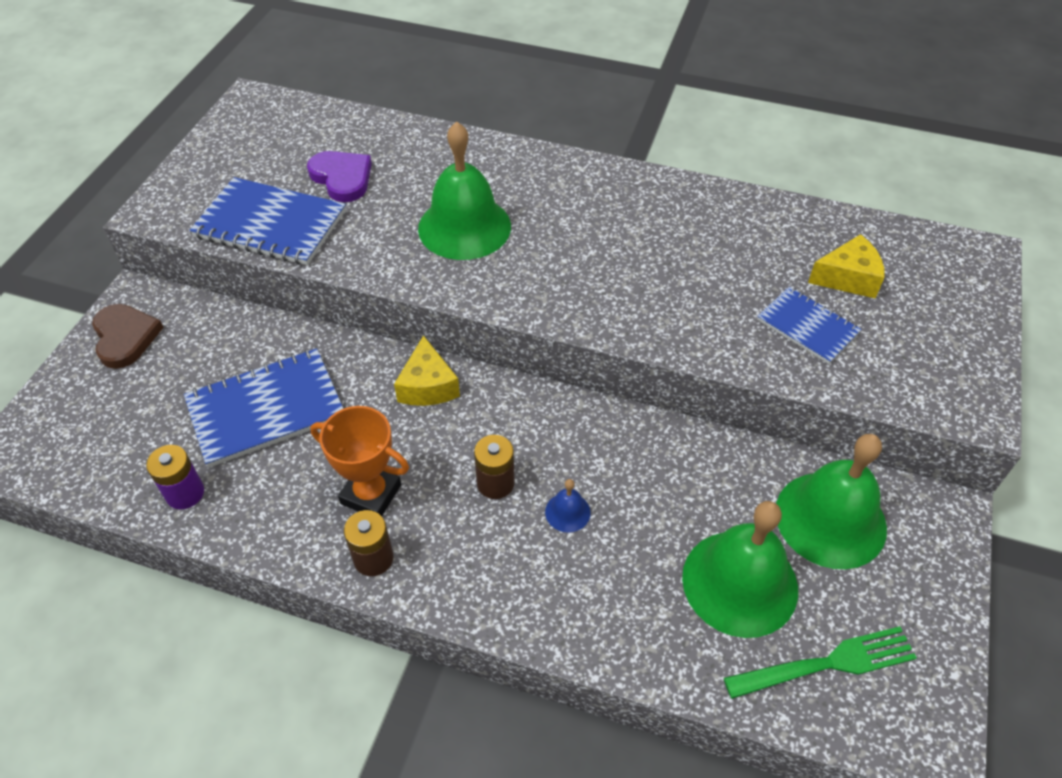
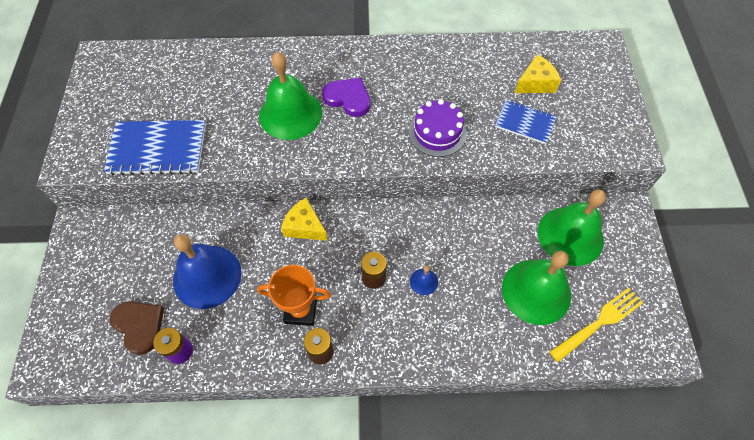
camera: 20 degrees left, 10 degrees up
brown heart [92,304,164,369] -> brown heart moved to [110,301,164,355]
blue notebook [184,348,344,468] -> blue bell [173,234,242,309]
purple heart [307,151,372,202] -> purple heart moved to [322,77,370,117]
yellow cheese [394,335,460,406] -> yellow cheese turned 150 degrees clockwise [281,198,328,241]
green fork [724,626,917,699] -> yellow fork [549,288,643,362]
none -> purple cake [409,99,467,157]

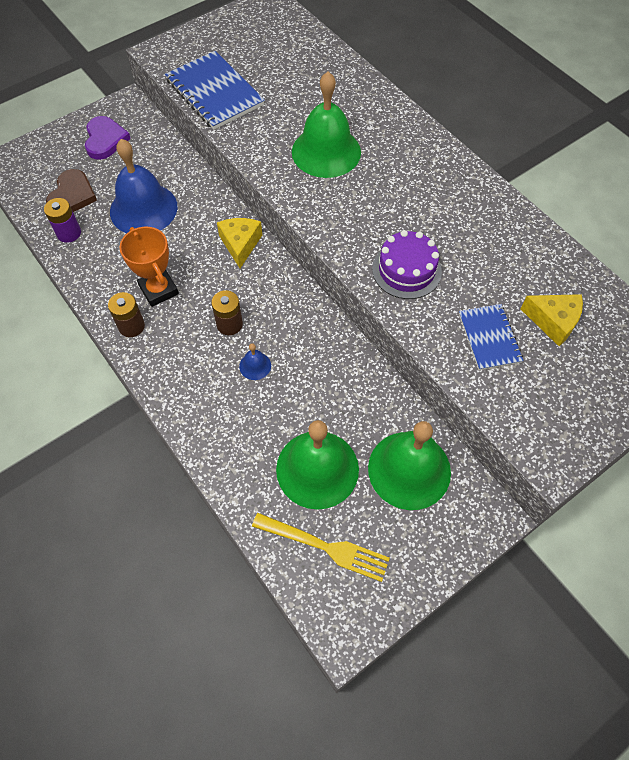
camera: 55 degrees right, 0 degrees up
purple heart [322,77,370,117] -> purple heart moved to [85,116,131,160]

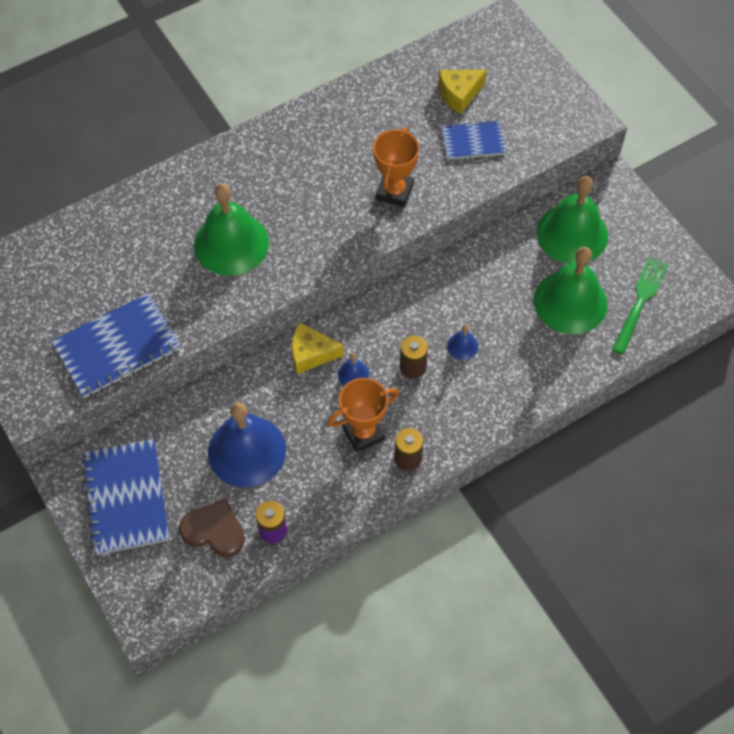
camera: 85 degrees left, 0 degrees up
purple heart [85,116,131,160] -> blue notebook [81,439,170,555]
yellow fork [252,513,390,582] -> green fork [612,256,668,354]
purple cake [372,230,442,299] -> orange trophy [373,127,419,207]
yellow cheese [521,294,583,346] -> yellow cheese turned 150 degrees counterclockwise [438,69,487,114]
none -> blue bell [338,353,369,386]

